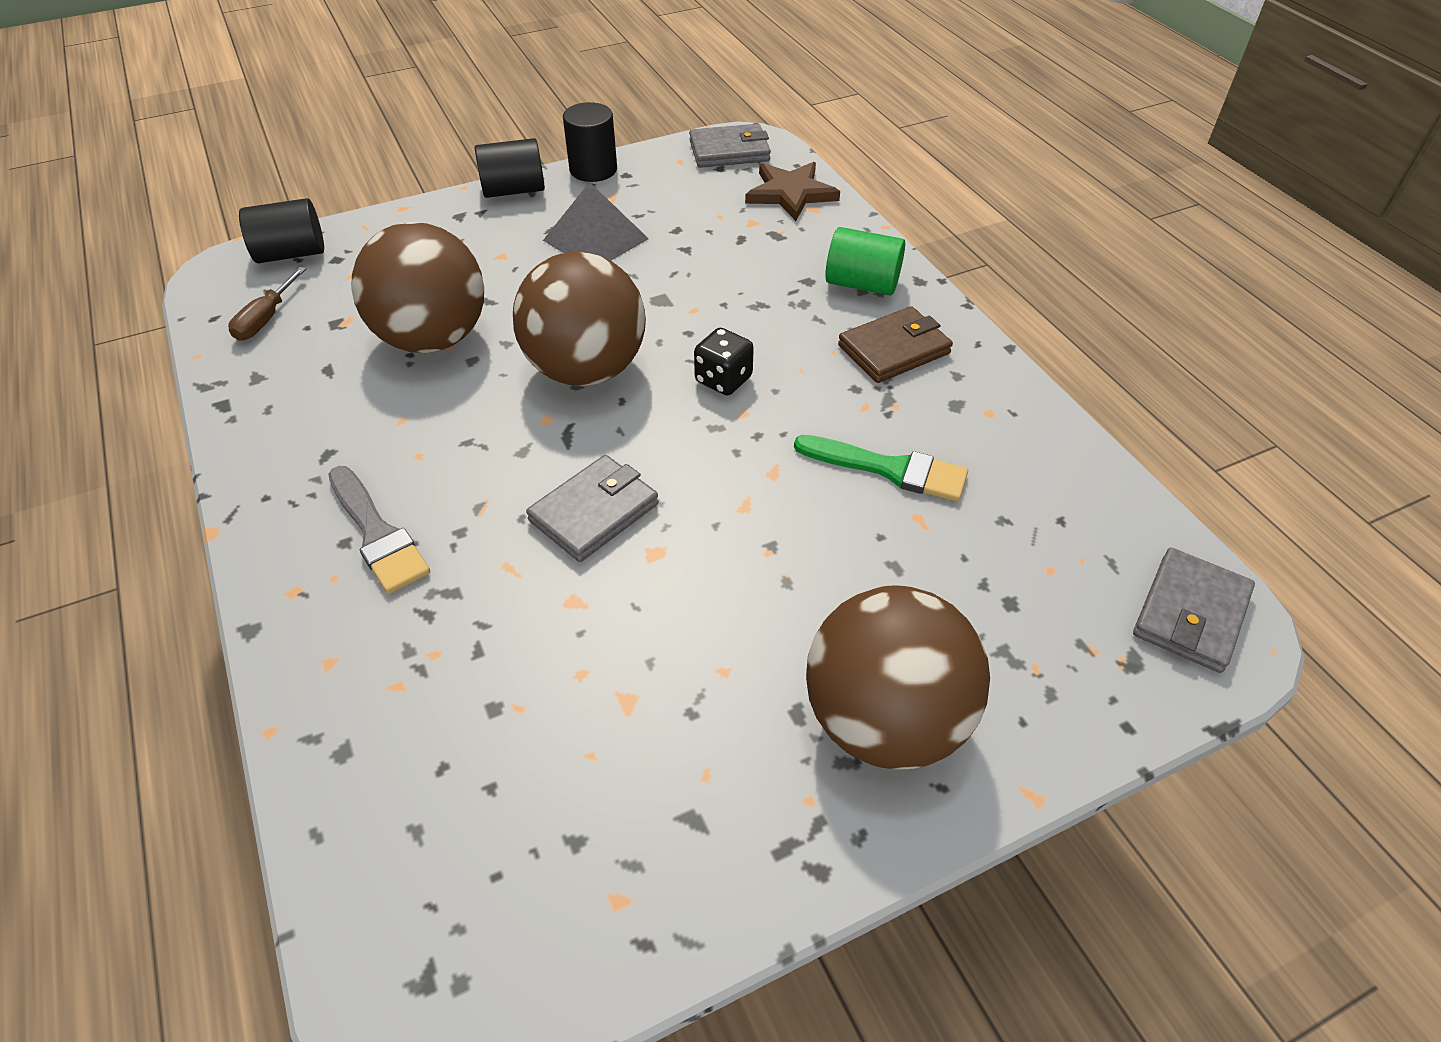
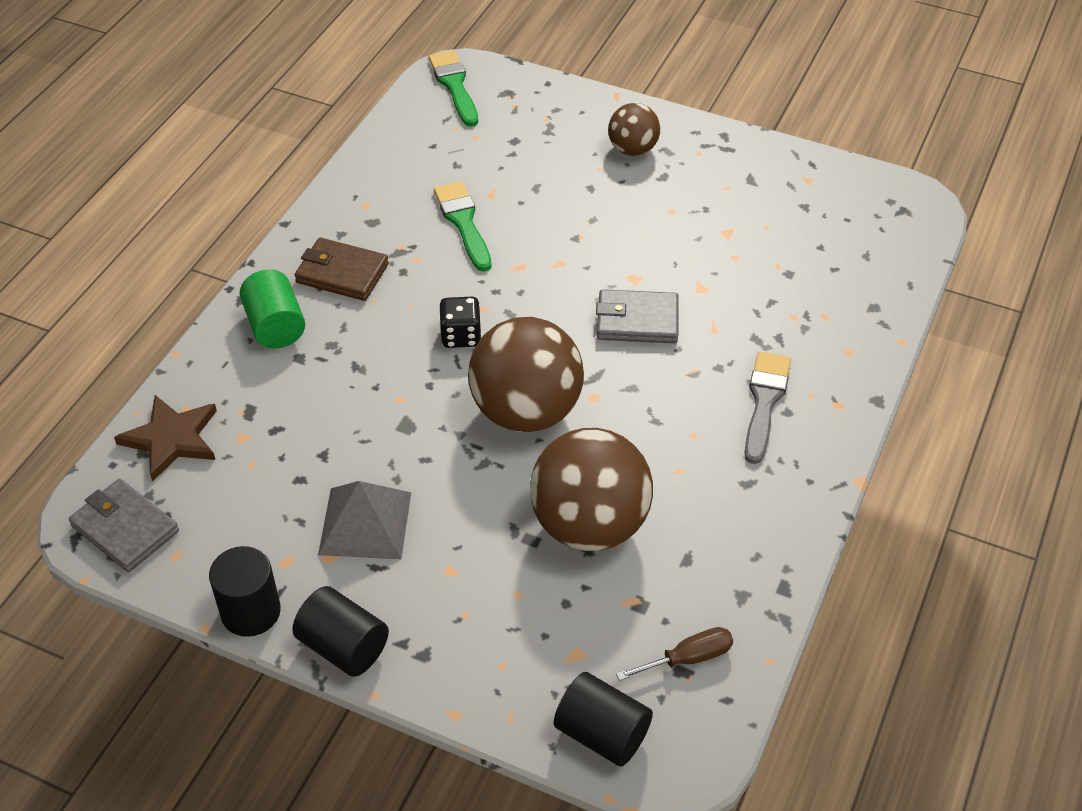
camera: 130 degrees left, 0 degrees up
brown ball [806,586,990,769] -> brown ball [608,103,660,156], size x0.54
grey wallet [1133,548,1255,673] -> green brush [429,50,478,127]

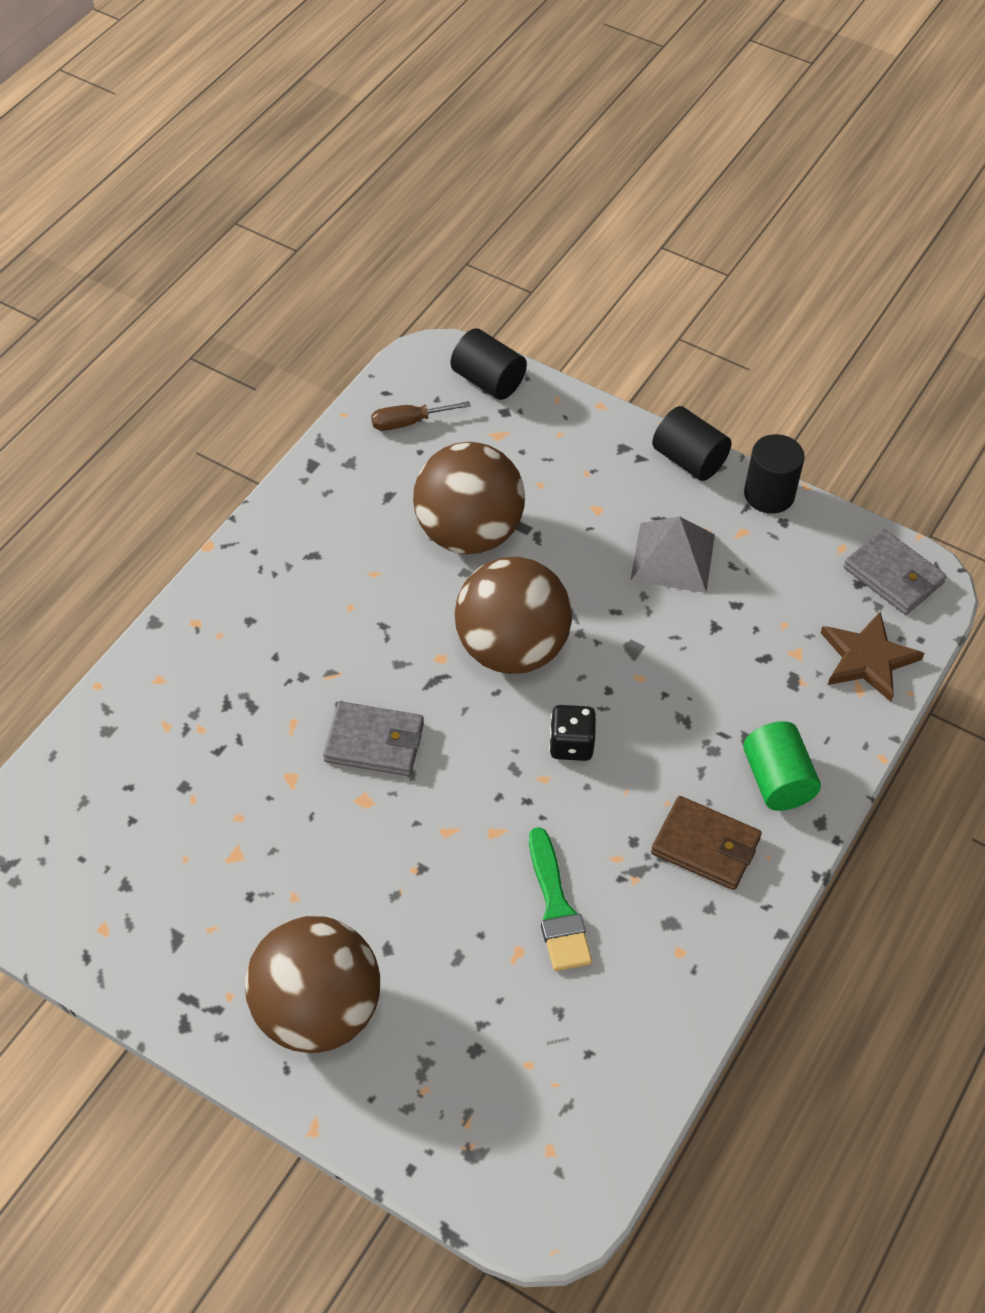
camera: 175 degrees left, 5 degrees up
green brush [429,50,478,127] -> none
brown ball [608,103,660,156] -> brown ball [245,916,380,1053], size x1.86
grey brush [745,352,791,464] -> none

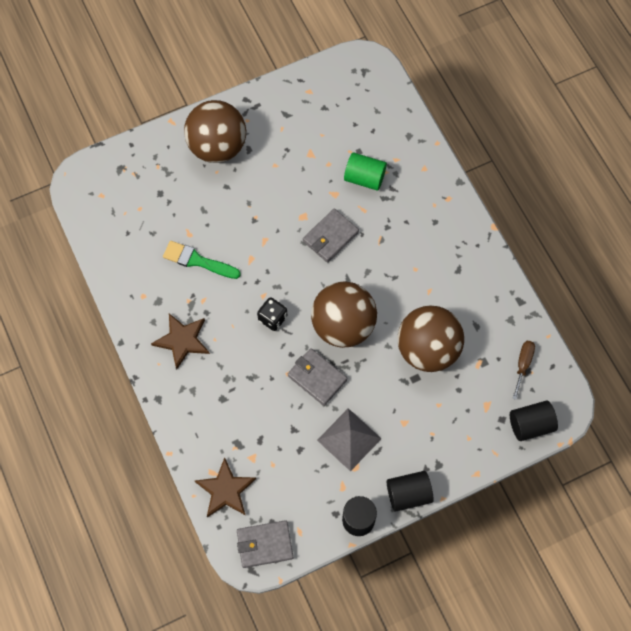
camera: 125 degrees right, 15 degrees up
brown wallet [651,796,762,890] -> brown star [151,314,210,369]
green cylinder [743,721,821,811] -> green cylinder moved to [344,152,387,191]
none -> grey wallet [288,348,347,406]

